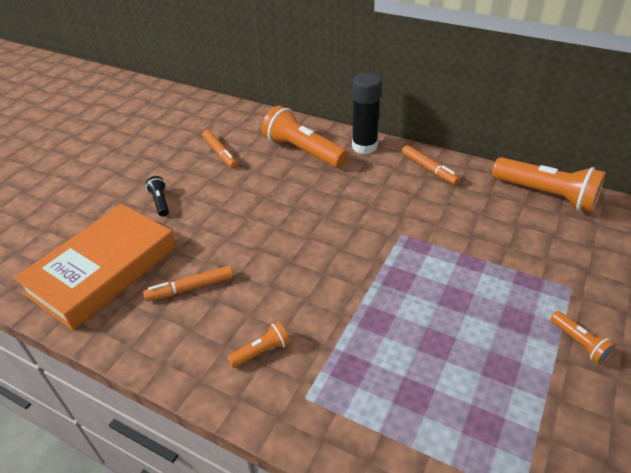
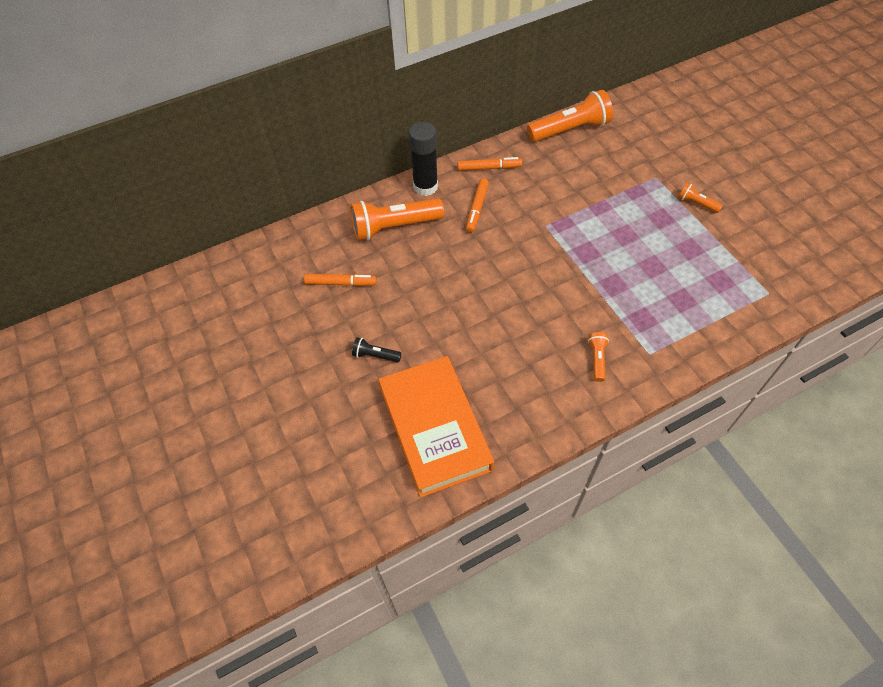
camera: 55 degrees left, 15 degrees up
orange marker [143,266,234,301] -> orange marker moved to [466,178,489,233]
orange flashlight [550,311,616,364] -> orange flashlight turned 150 degrees counterclockwise [678,183,723,213]

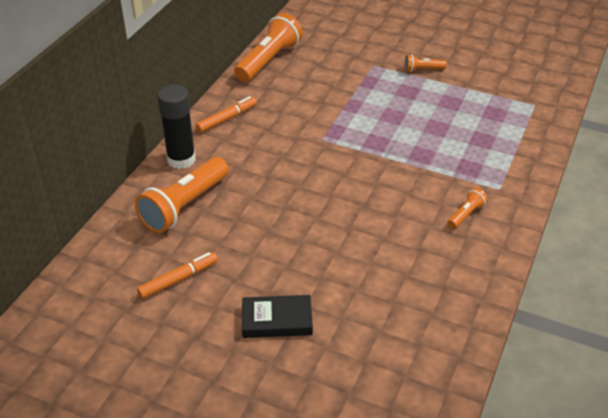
camera: 40 degrees left, 15 degrees down
black flashlight [352,337,402,362] -> black book [242,295,313,338]
orange book [378,356,494,497] -> none
orange marker [466,178,489,233] -> none
orange flashlight [588,332,609,382] -> orange flashlight turned 75 degrees clockwise [448,188,488,229]

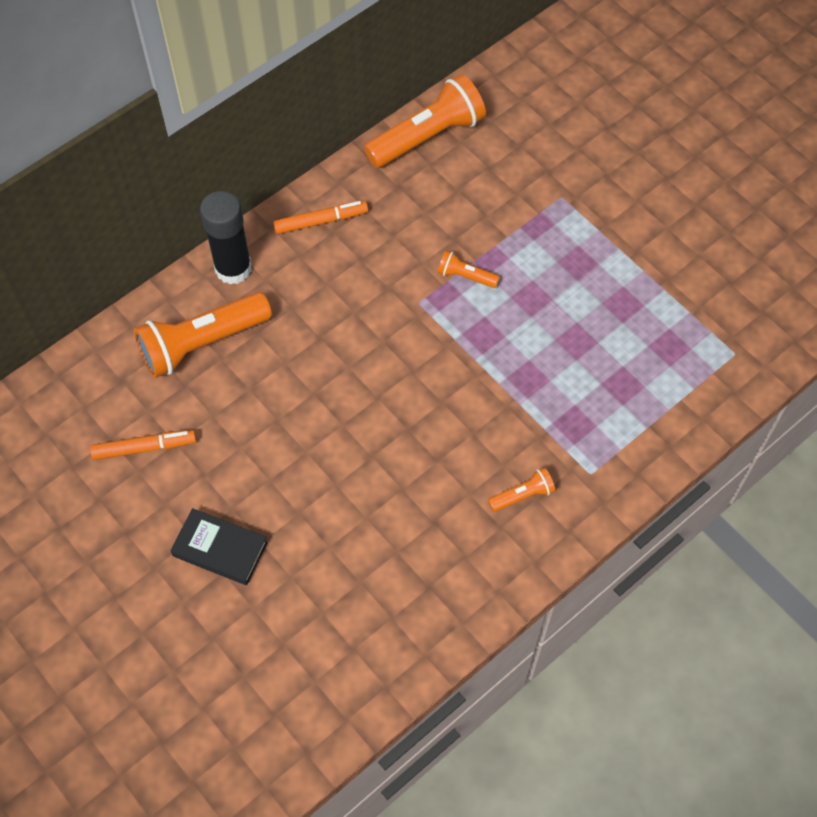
camera: 25 degrees right, 20 degrees up
orange flashlight [404,54,447,72] -> orange flashlight moved to [438,250,500,288]

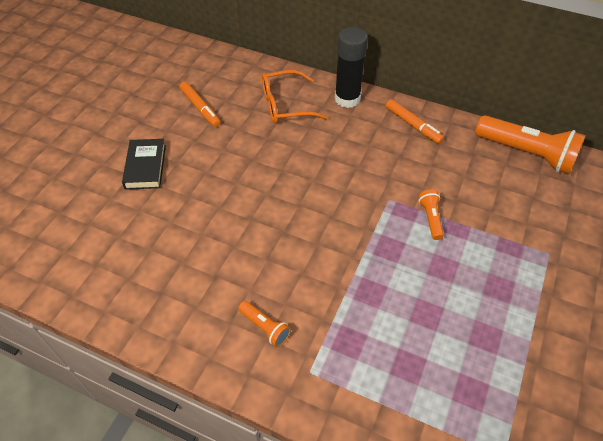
camera: 65 degrees right, 10 degrees down
orange flashlight [134,292,272,378] -> orange glasses [262,70,328,123]

